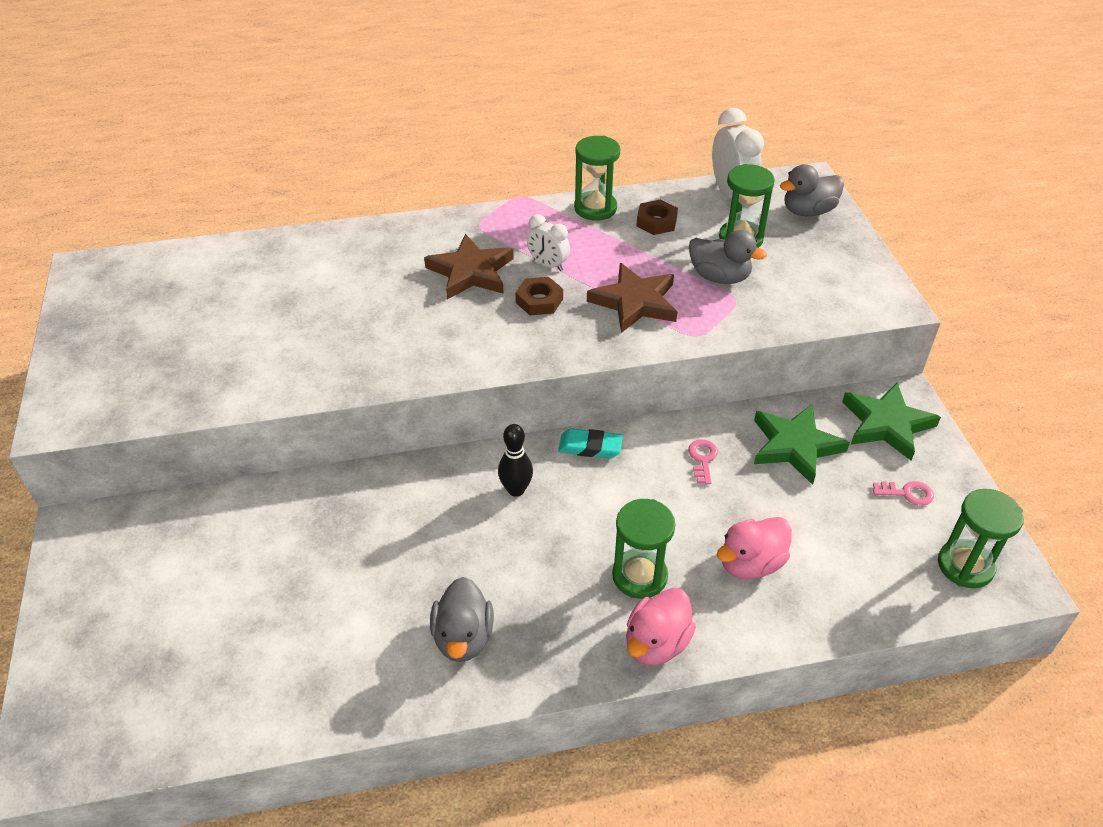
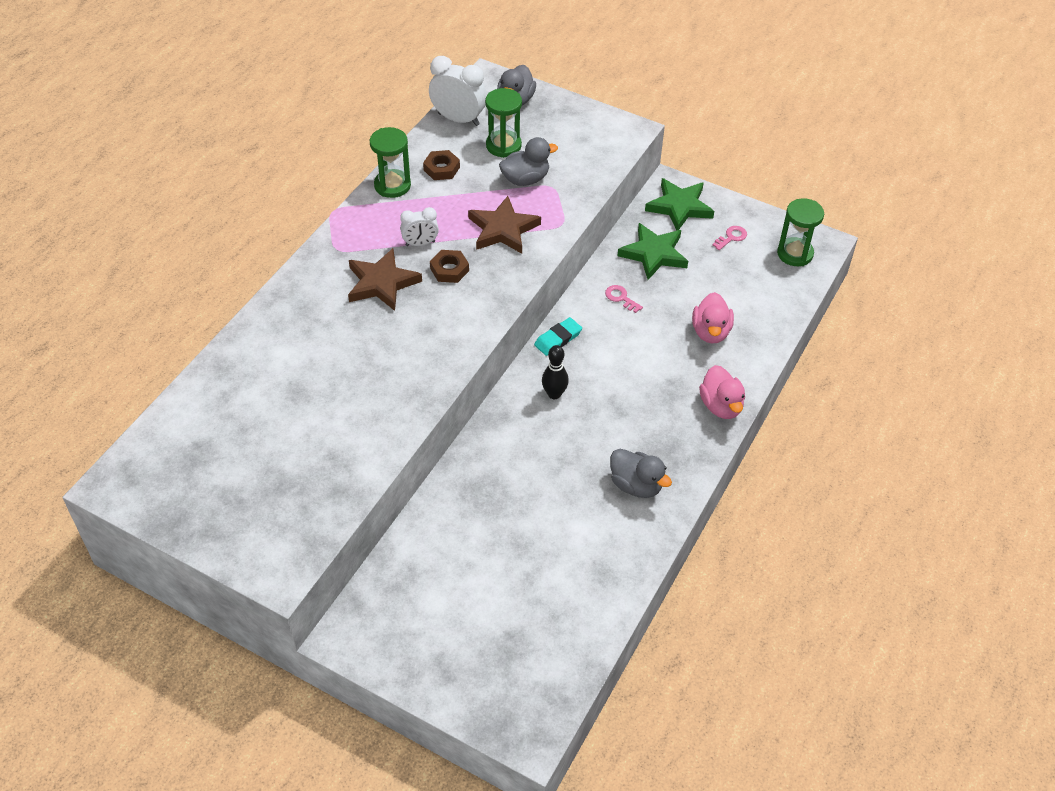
camera: 50 degrees left, 5 degrees up
green hourglass [612,499,675,599] -> none

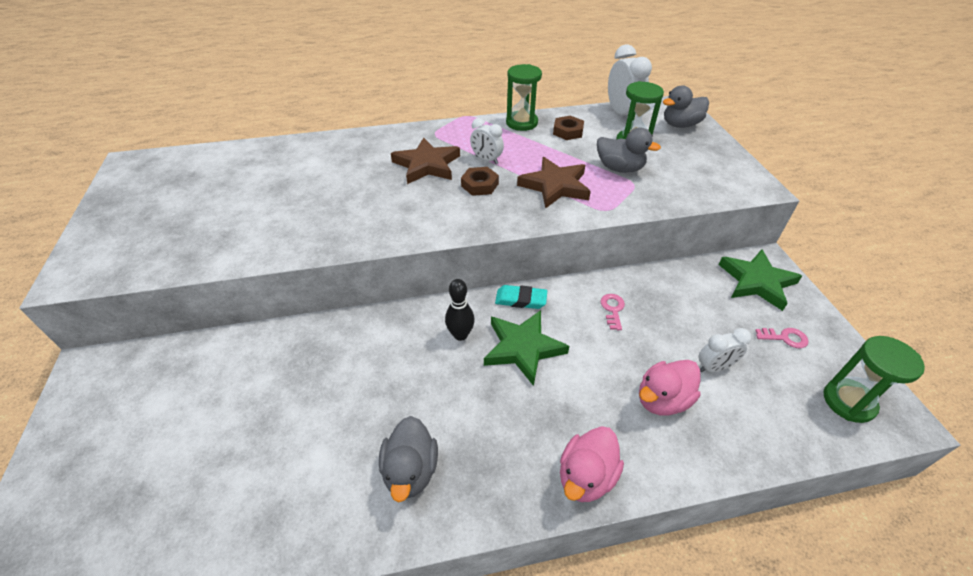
camera: 50 degrees right, 5 degrees down
green star [617,223,688,280] -> green star moved to [484,310,569,386]
none -> white clock [698,328,751,372]

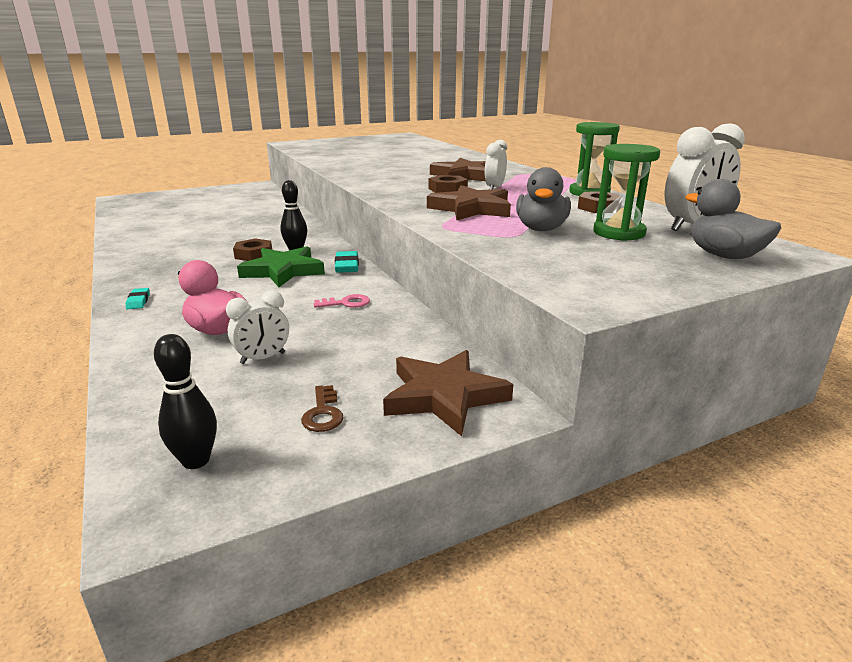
camera: 75 degrees right, 20 degrees down
grey duck [379,416,438,502] -> none
pink duck [560,426,624,502] -> turquoise eraser [126,288,150,309]
white clock [698,328,751,372] -> white clock turned 90 degrees counterclockwise [226,290,289,364]
green star [718,249,802,311] -> brown star [383,350,513,436]
pink key [755,328,809,348] -> brown key [301,385,343,432]
green hourglass [824,336,925,423] -> black bowling pin [154,334,217,469]
none -> brown nut [233,239,272,261]

